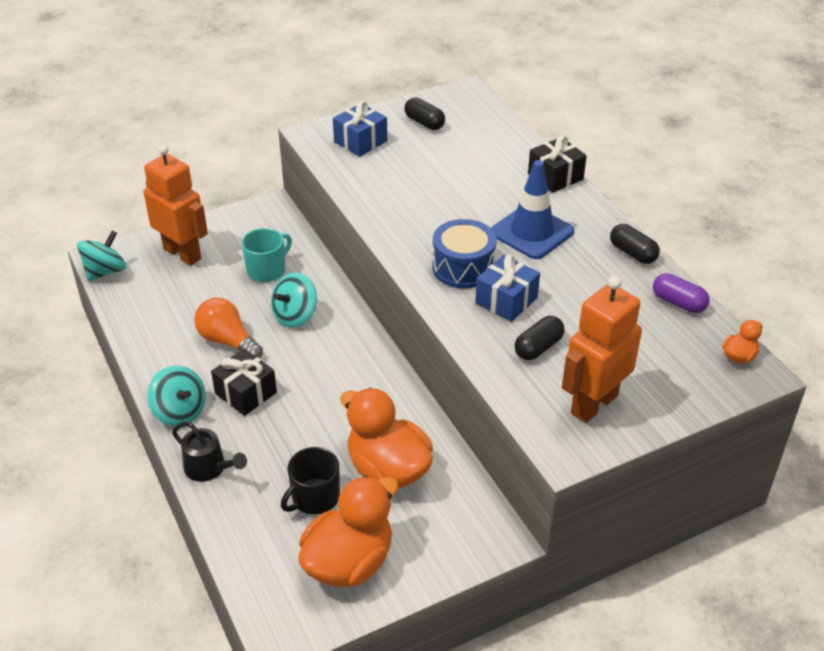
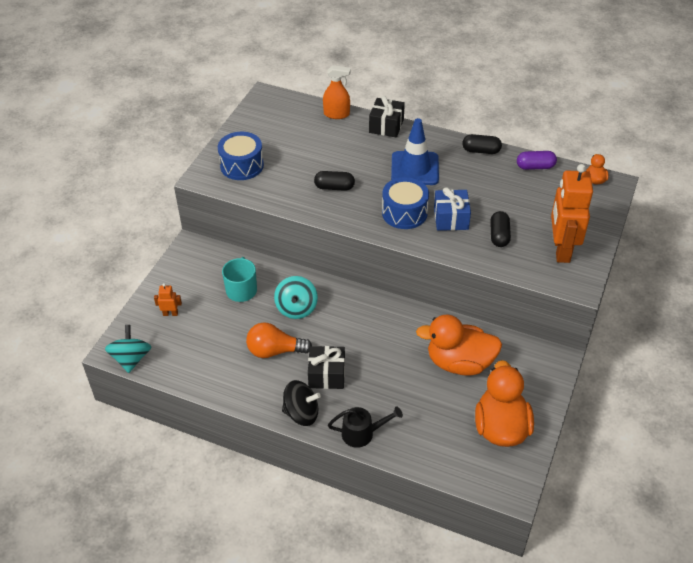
camera: 40 degrees left, 5 degrees up
orange robot [144,145,208,266] -> orange robot [154,283,182,316], size x0.42
turquoise spinning top [147,365,206,426] -> black spinning top [282,380,321,426]
black mug [281,447,340,515] -> none
blue gift [333,101,387,157] -> blue drum [218,132,264,180]
black capsule [404,97,445,130] -> black capsule moved to [314,171,355,191]
none -> orange spray bottle [323,65,351,119]

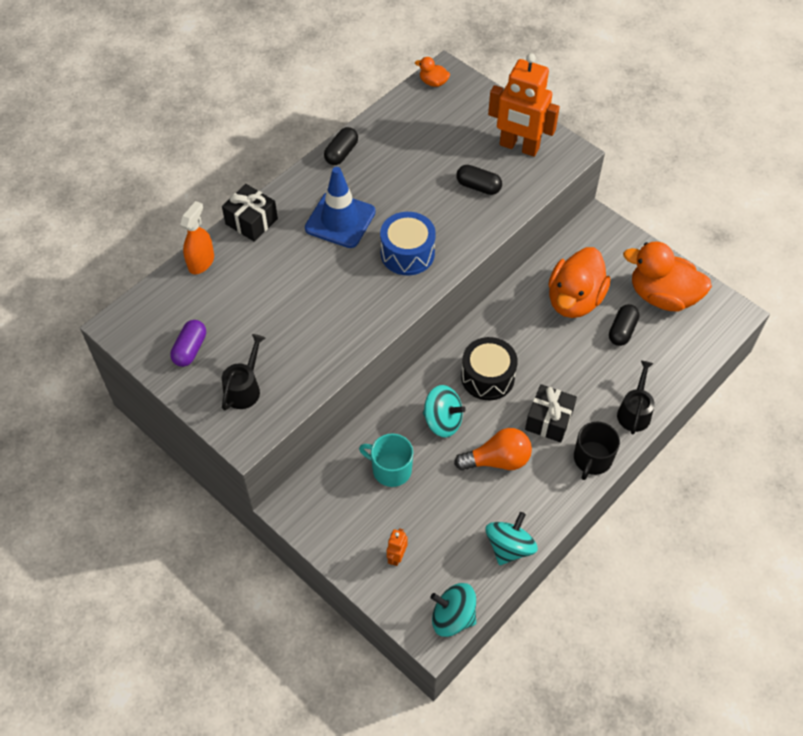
camera: 70 degrees left, 10 degrees up
blue drum [218,132,264,180] -> black watering can [222,334,265,410]
orange light bulb [246,322,312,358] -> orange light bulb turned 120 degrees counterclockwise [454,428,532,471]
black spinning top [282,380,321,426] -> black mug [574,422,620,480]
black capsule [314,171,355,191] -> black capsule moved to [609,304,640,346]
blue gift [434,187,471,231] -> none
purple capsule [517,151,557,170] -> purple capsule moved to [170,320,206,367]
none -> black drum [461,337,518,400]
none -> turquoise spinning top [485,512,538,565]

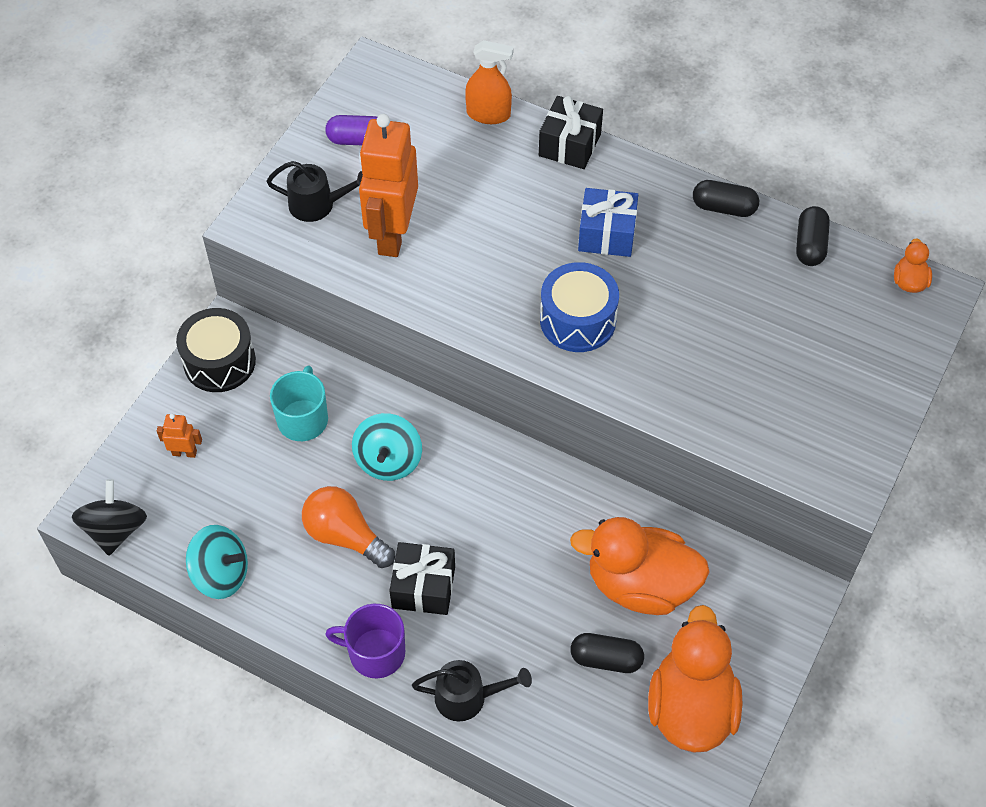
camera: 75 degrees right, 0 degrees up
blue traffic cone [305,167,376,248] -> blue gift [578,188,638,257]
turquoise spinning top [430,583,476,637] -> black spinning top [72,479,147,555]
orange light bulb [454,428,532,471] -> orange light bulb turned 150 degrees clockwise [302,486,395,568]
black capsule [456,165,502,195] -> black capsule moved to [796,206,830,266]
black drum [461,337,518,400] -> black drum moved to [176,308,256,392]
orange robot [488,53,560,157] -> orange robot moved to [359,114,418,257]
black mug [574,422,620,480] -> purple mug [325,604,405,678]

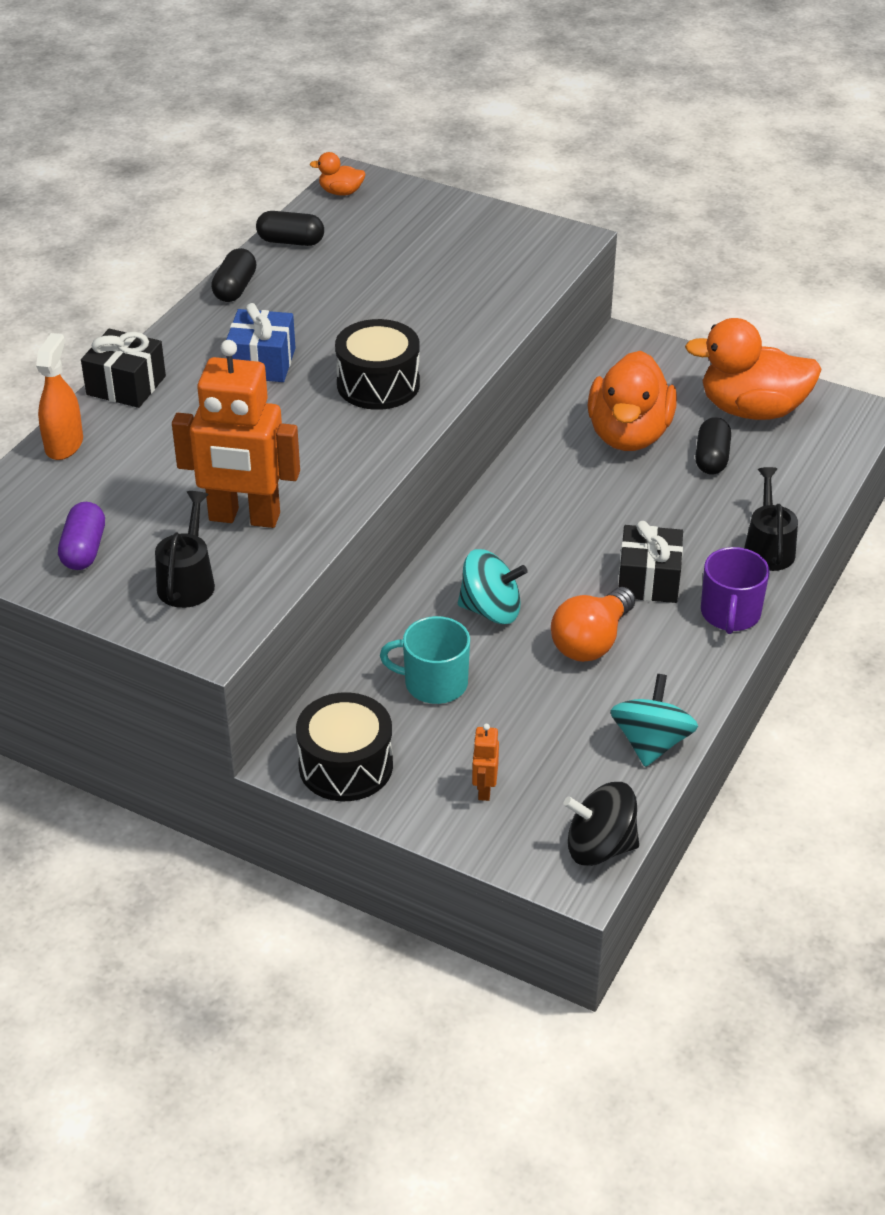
camera: 90 degrees left, 15 degrees down
blue drum [540,262,619,352] -> black drum [335,319,420,410]

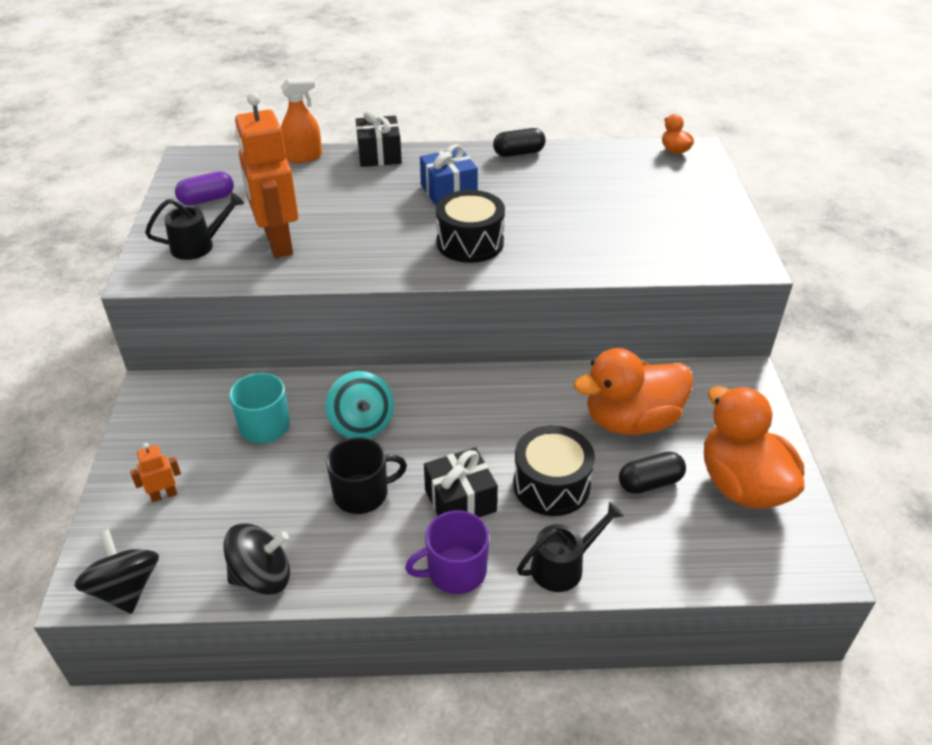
camera: 60 degrees right, 0 degrees up
black capsule [256,211,324,246] -> none
black drum [296,692,393,801] -> black drum moved to [513,426,595,516]
orange light bulb [551,587,635,662] -> black mug [326,437,407,514]
turquoise spinning top [610,674,698,767] -> black spinning top [223,523,290,595]

